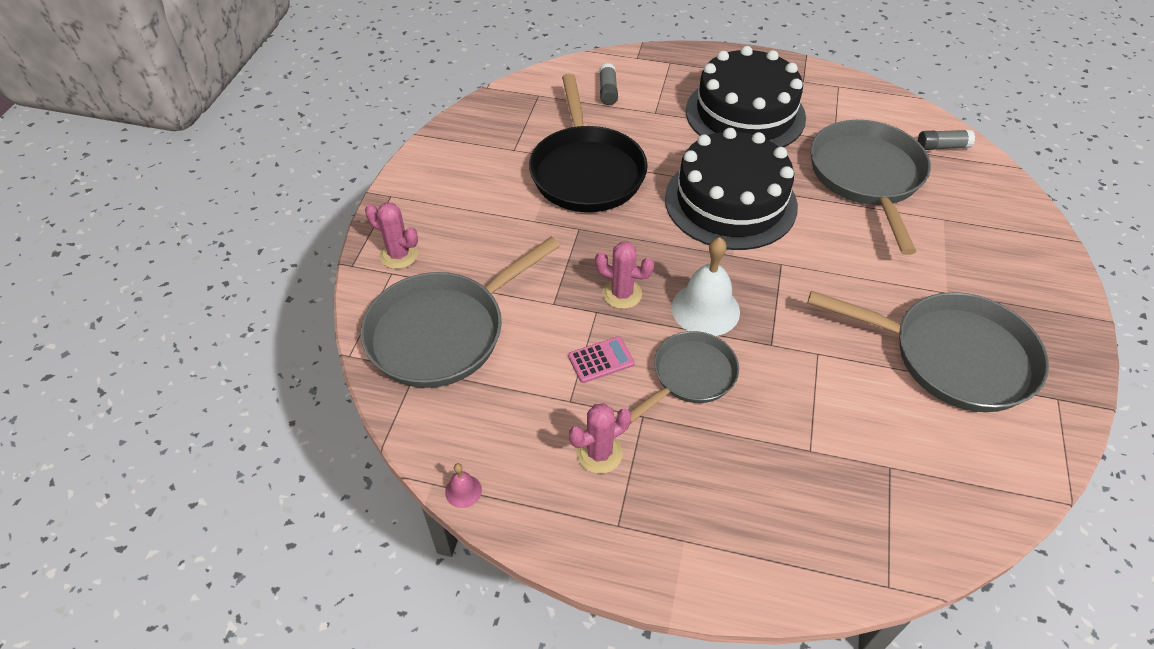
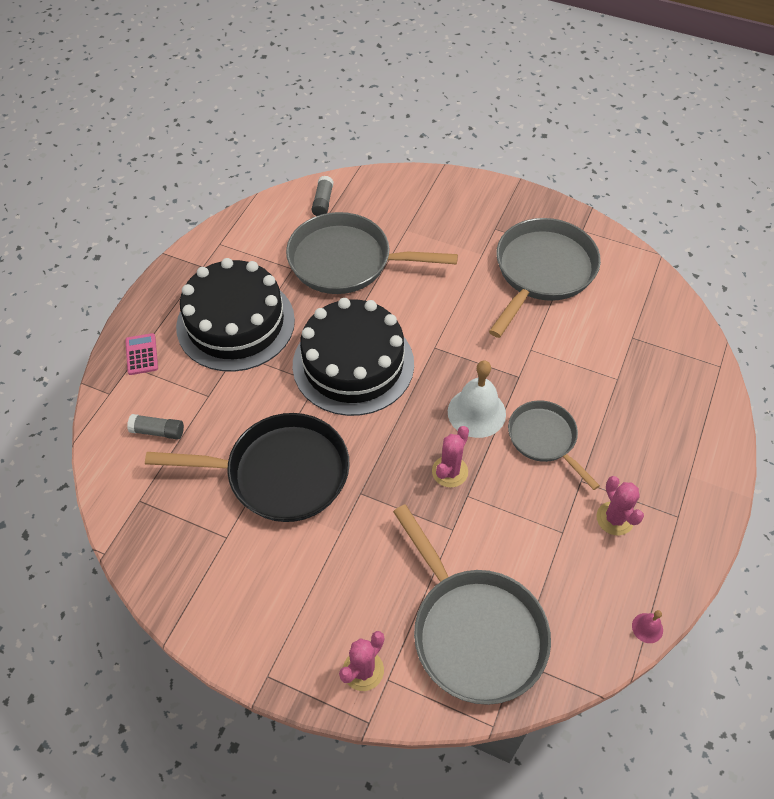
camera: 80 degrees left, 5 degrees up
pink calculator [568,336,635,383] -> pink calculator moved to [125,333,158,375]

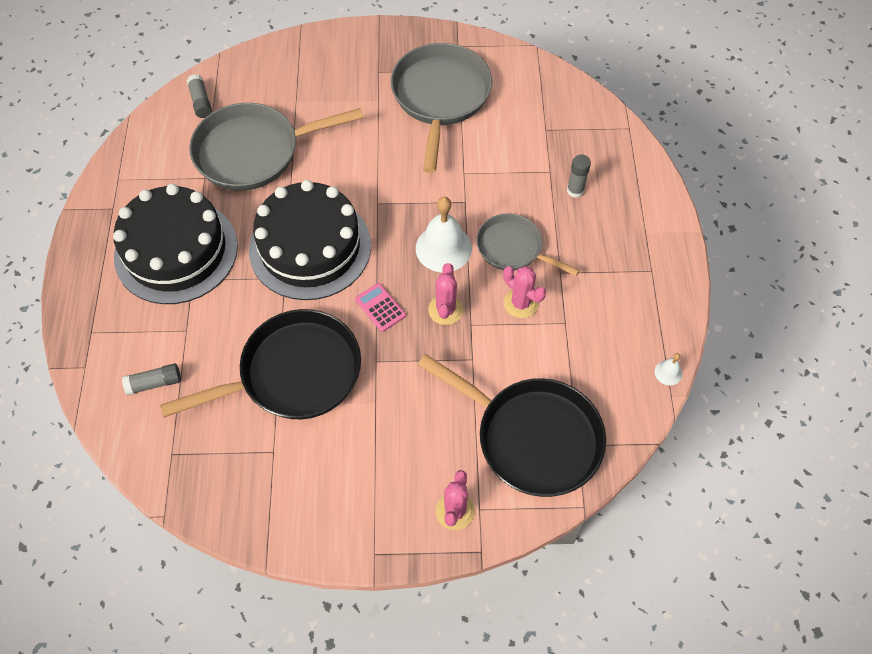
camera: 25 degrees left, 5 degrees up
pink calculator [125,333,158,375] -> pink calculator moved to [355,283,406,332]
grey pan [393,504,551,705] -> black pan [418,354,606,497]
pink cactus [596,476,644,535] -> pink cactus moved to [503,266,546,318]
pink bell [632,610,663,643] -> white bell [654,353,682,385]
none -> grey glue stick [567,155,591,198]

